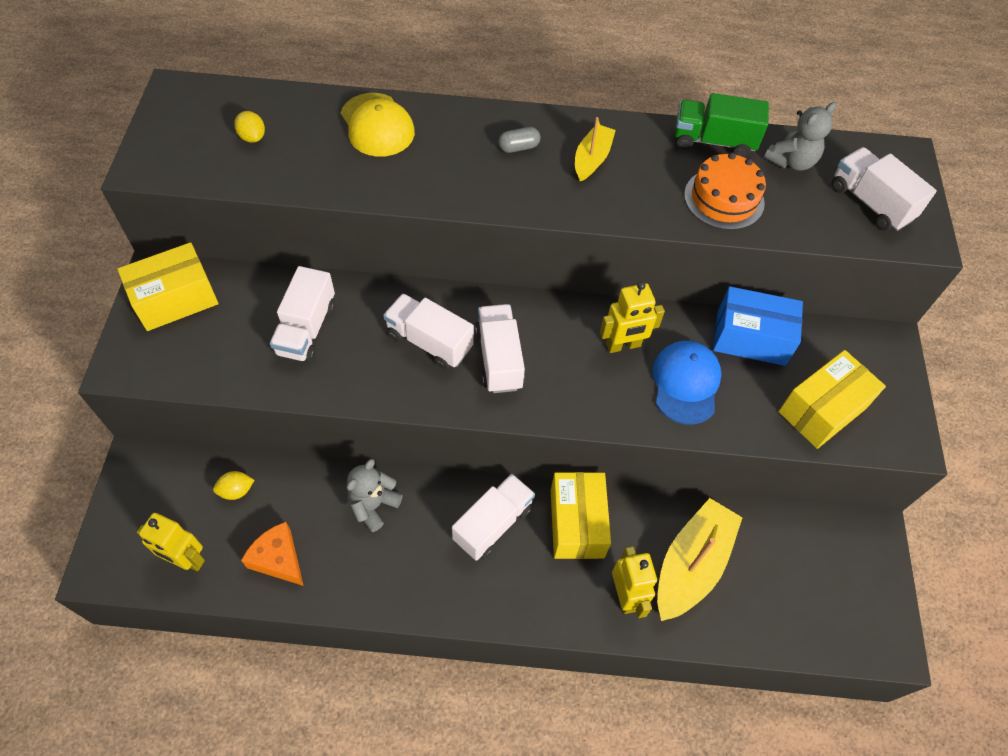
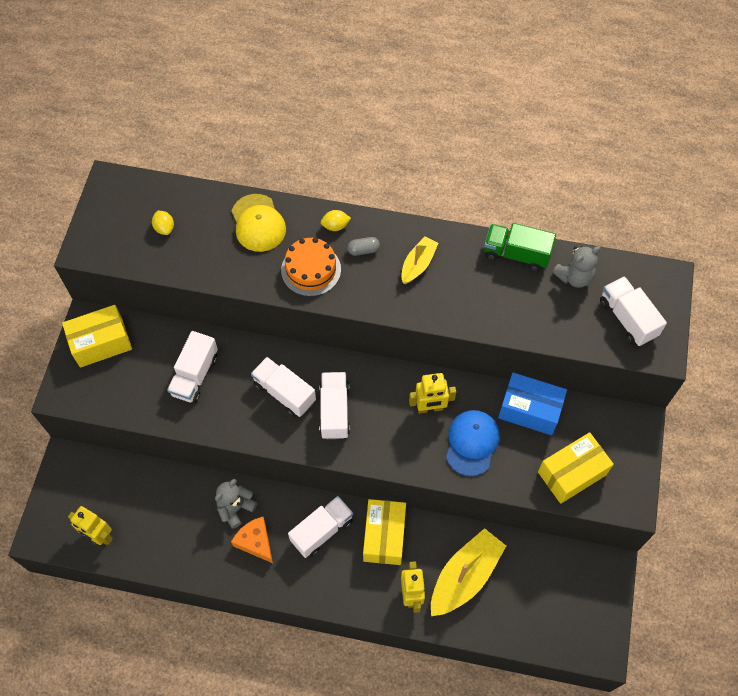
camera: 10 degrees right, 5 degrees up
yellow lemon [213,471,254,500] -> yellow lemon moved to [321,210,351,231]
orange cheese [241,522,304,586] -> orange cheese moved to [231,517,273,563]
orange cake [684,153,766,230] -> orange cake moved to [281,237,341,296]

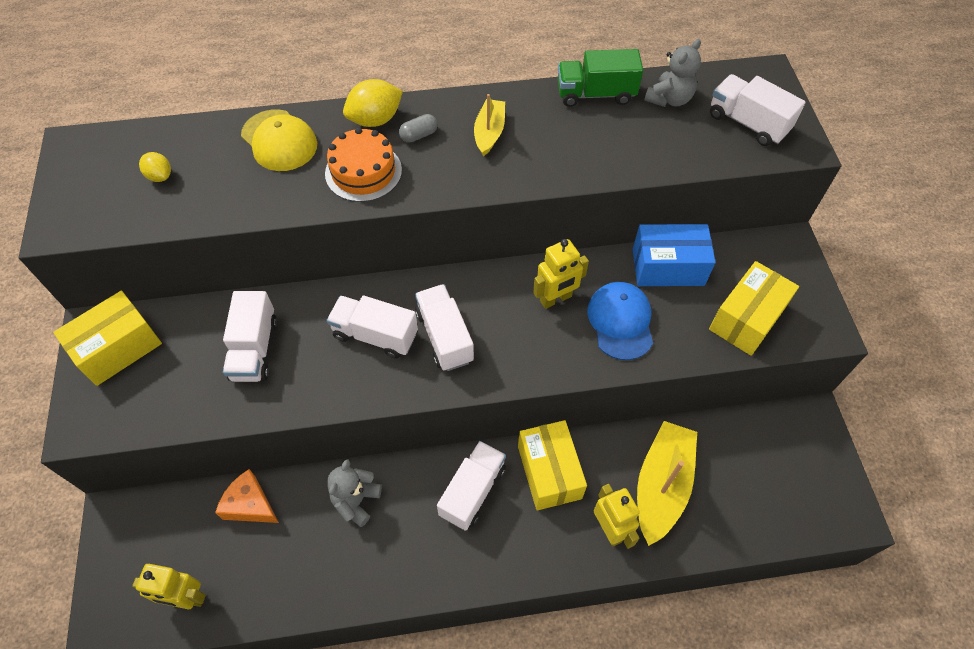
camera: 20 degrees left, 5 degrees down
orange cheese [231,517,273,563] -> orange cheese moved to [215,469,279,523]
yellow lemon [321,210,351,231] -> yellow lemon [343,79,403,127], size x1.68

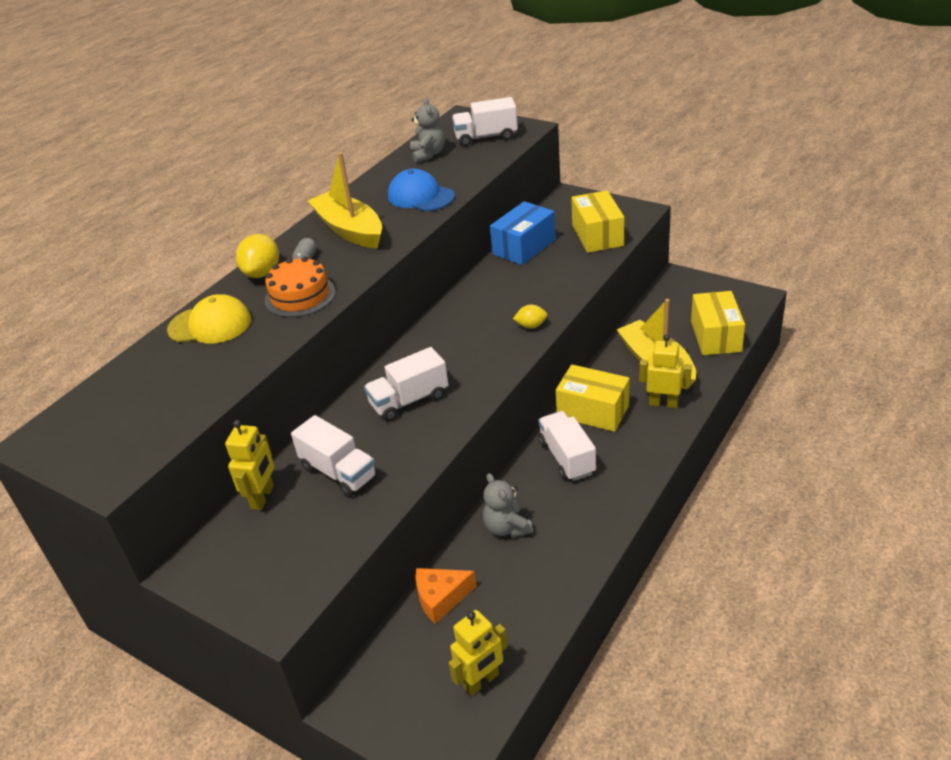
camera: 45 degrees left, 20 degrees down
yellow box [53,291,162,386] -> yellow box moved to [691,291,745,355]
yellow lemon [139,152,171,182] -> yellow lemon moved to [513,305,547,329]
white truck [415,284,474,371] -> none
yellow boat [474,94,505,156] -> yellow boat [308,152,382,249], size x1.78
yellow robot [533,239,589,309] -> yellow robot moved to [225,420,274,510]
green truck [557,49,643,107] -> none
blue cap [587,282,653,360] -> blue cap moved to [388,169,455,211]

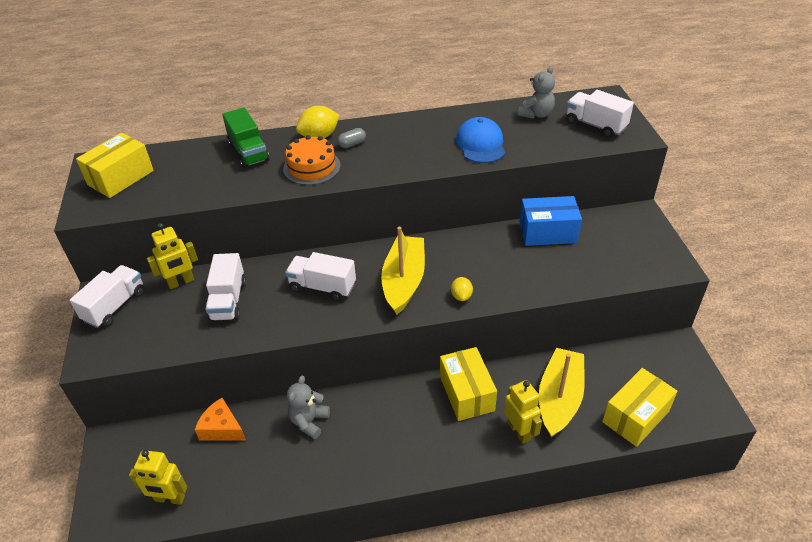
camera: 45 degrees right, 5 degrees up
yellow cap [167,294,251,344] -> green truck [222,108,269,168]
yellow boat [308,152,382,249] -> yellow boat moved to [381,227,425,315]
yellow lemon [513,305,547,329] -> yellow lemon turned 45 degrees clockwise [451,277,473,301]
white truck [538,411,596,481] -> white truck moved to [70,265,145,328]
yellow box [571,190,624,253] -> yellow box moved to [76,133,154,198]

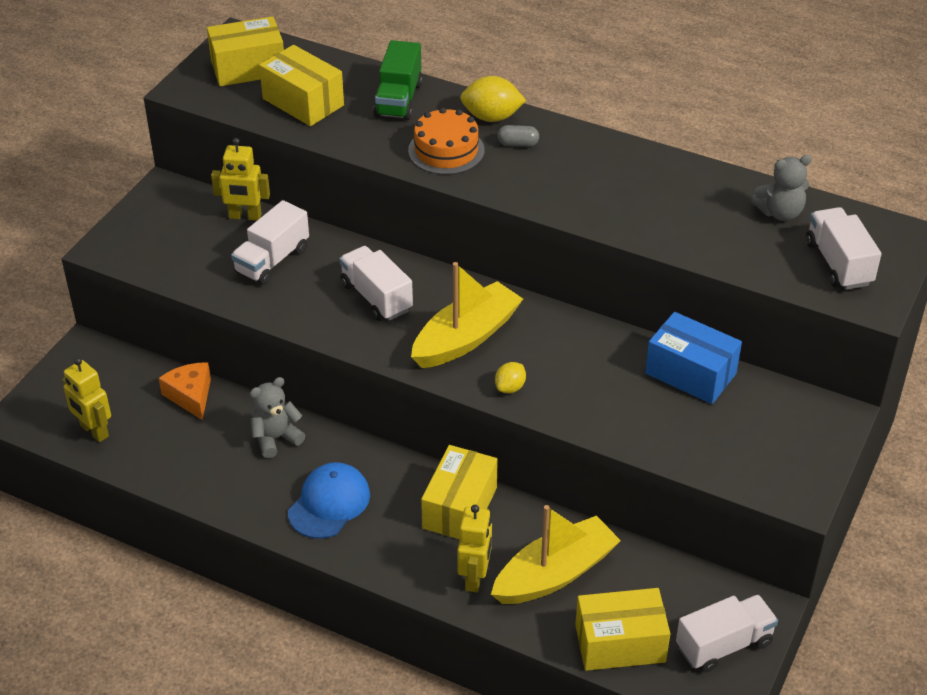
camera: 35 degrees right, 0 degrees up
white truck [70,265,145,328] -> white truck moved to [676,595,778,673]
blue cap [456,117,505,163] -> blue cap moved to [288,462,370,539]
none -> yellow box [259,45,344,126]

